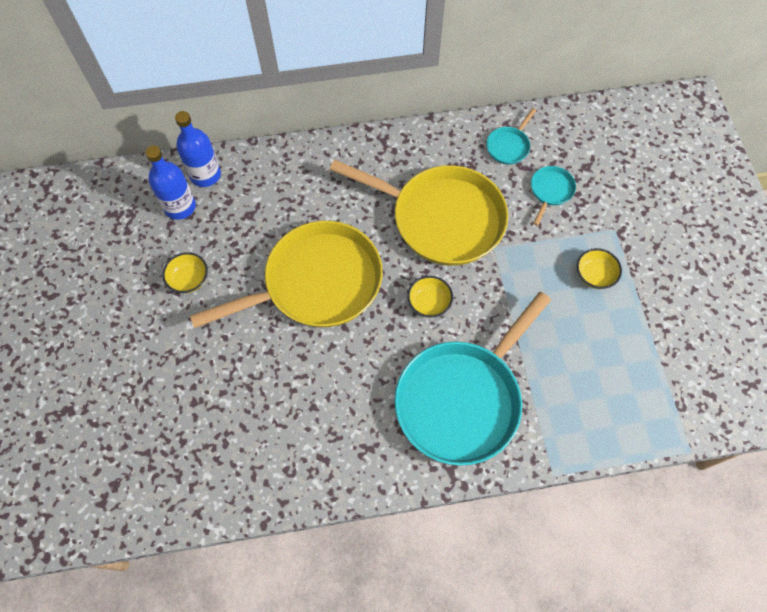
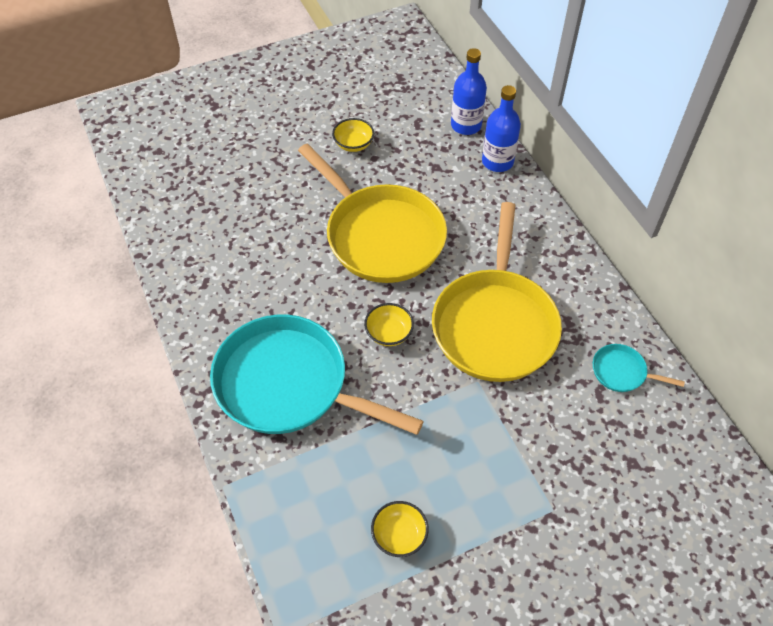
camera: 75 degrees right, 10 degrees down
blue bottle [145,146,196,220] -> blue bottle moved to [482,85,521,172]
turquoise pan [531,166,576,226] -> none
yellow bowl [577,248,622,289] -> yellow bowl moved to [371,501,429,557]

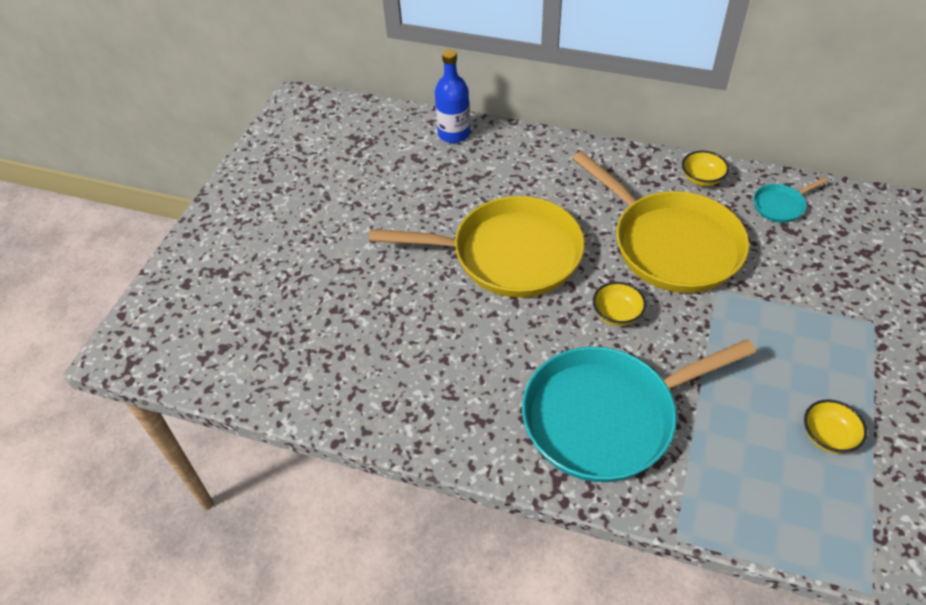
camera: 45 degrees left, 5 degrees down
yellow bowl [332,118,374,152] -> yellow bowl moved to [682,151,729,186]
blue bottle [482,85,521,172] -> none

